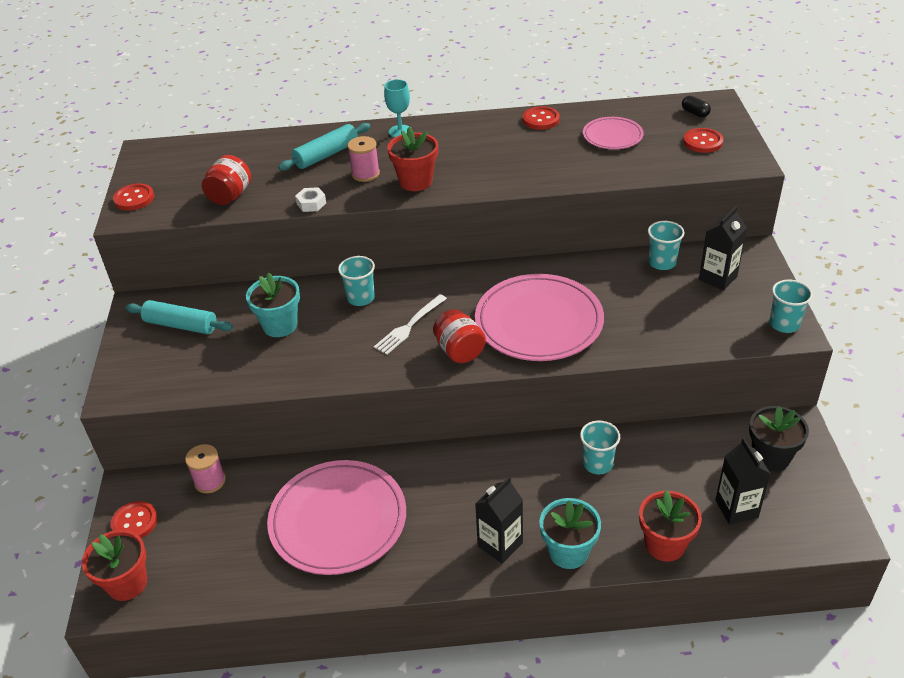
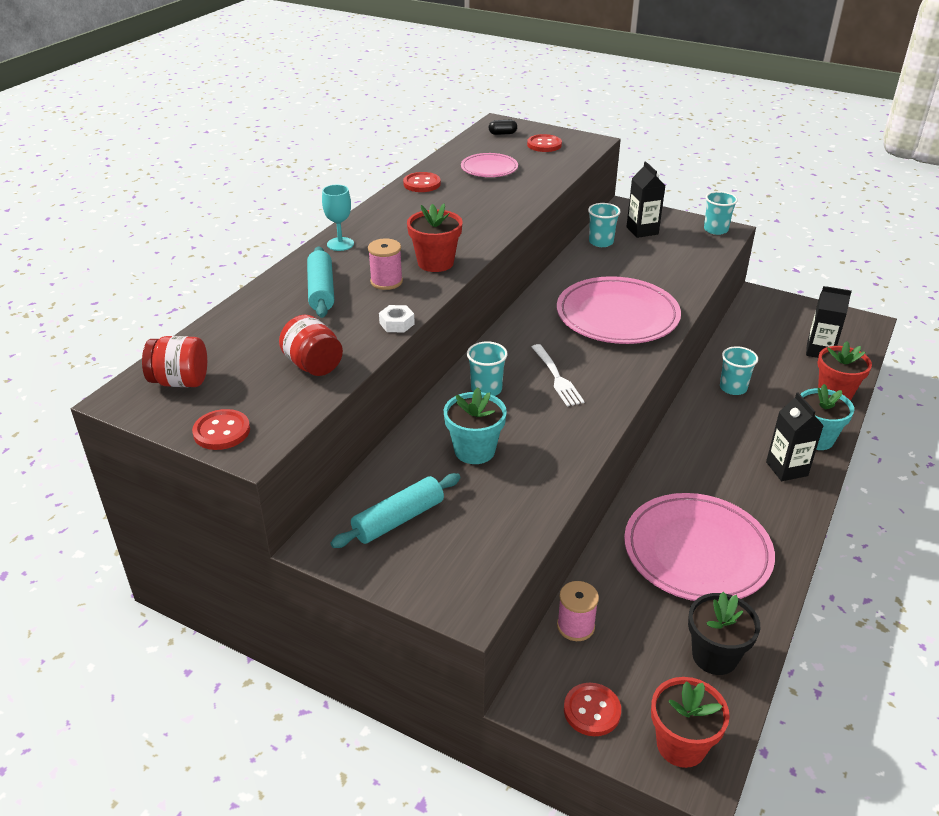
camera: 60 degrees left, 5 degrees down
red jar [433,309,486,363] -> red jar moved to [142,336,207,387]
black flower pot [749,406,809,472] -> black flower pot moved to [688,592,760,675]

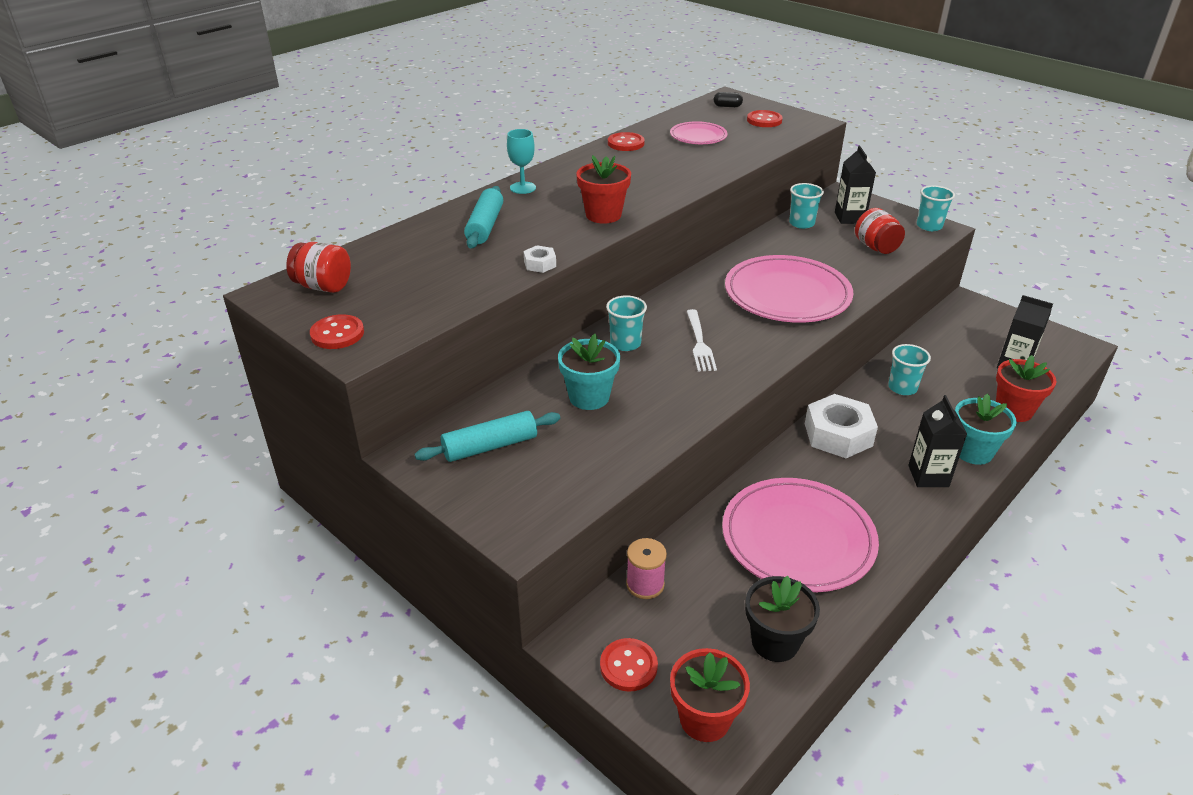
camera: 15 degrees right, 0 degrees up
red jar [279,315,343,376] -> red jar moved to [855,208,905,254]
pink spool [368,238,403,290] -> none
none -> white nut [805,394,878,458]

